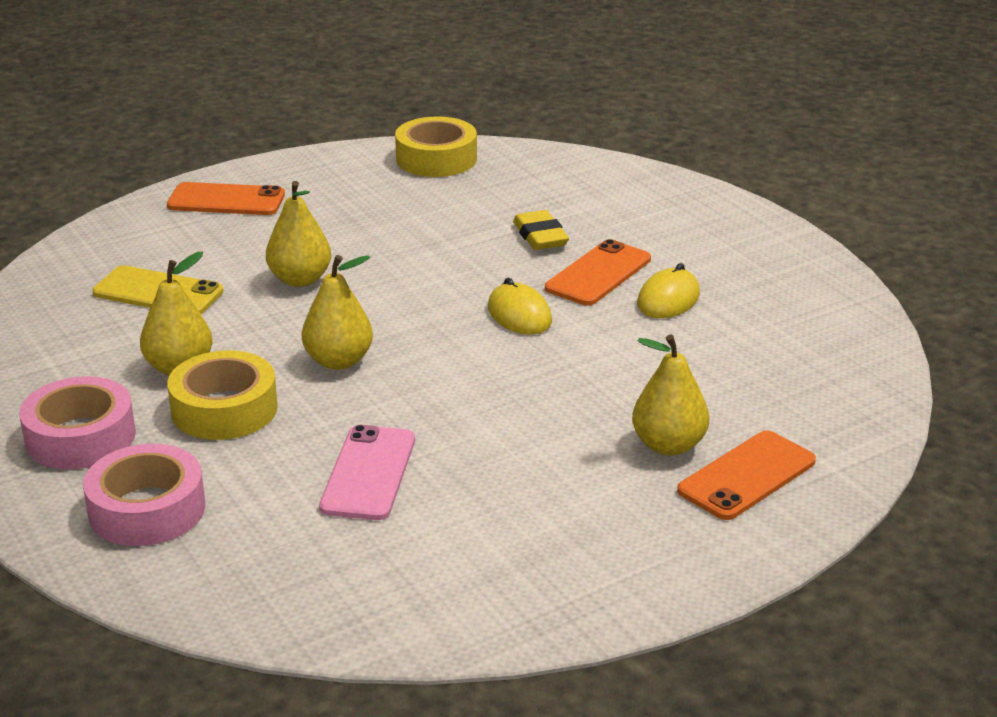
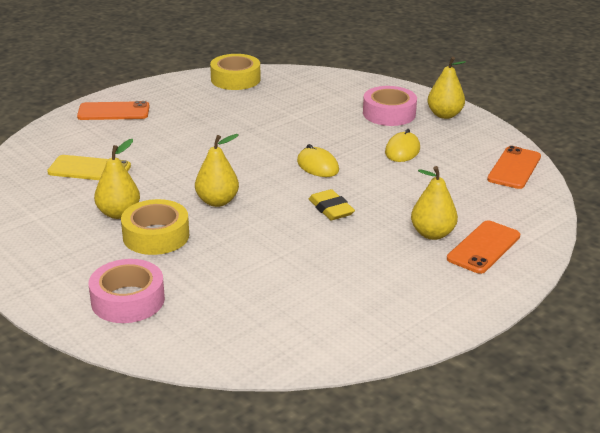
camera: 10 degrees left, 0 degrees up
pink tape [19,376,136,469] -> pink tape moved to [363,86,417,126]
yellow pear [266,181,331,287] -> yellow pear moved to [427,57,466,119]
pink phone [319,425,415,520] -> none
yellow eraser [513,210,569,250] -> yellow eraser moved to [309,189,355,220]
orange phone [545,239,651,305] -> orange phone moved to [487,146,541,189]

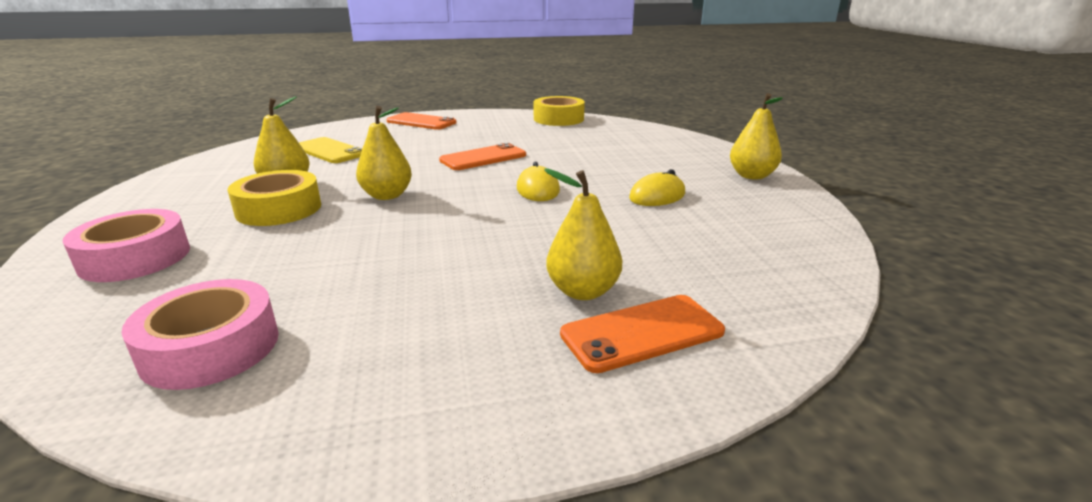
camera: 30 degrees right, 5 degrees down
yellow eraser [309,189,355,220] -> none
pink tape [363,86,417,126] -> pink tape moved to [121,279,279,390]
orange phone [487,146,541,189] -> orange phone moved to [439,143,526,170]

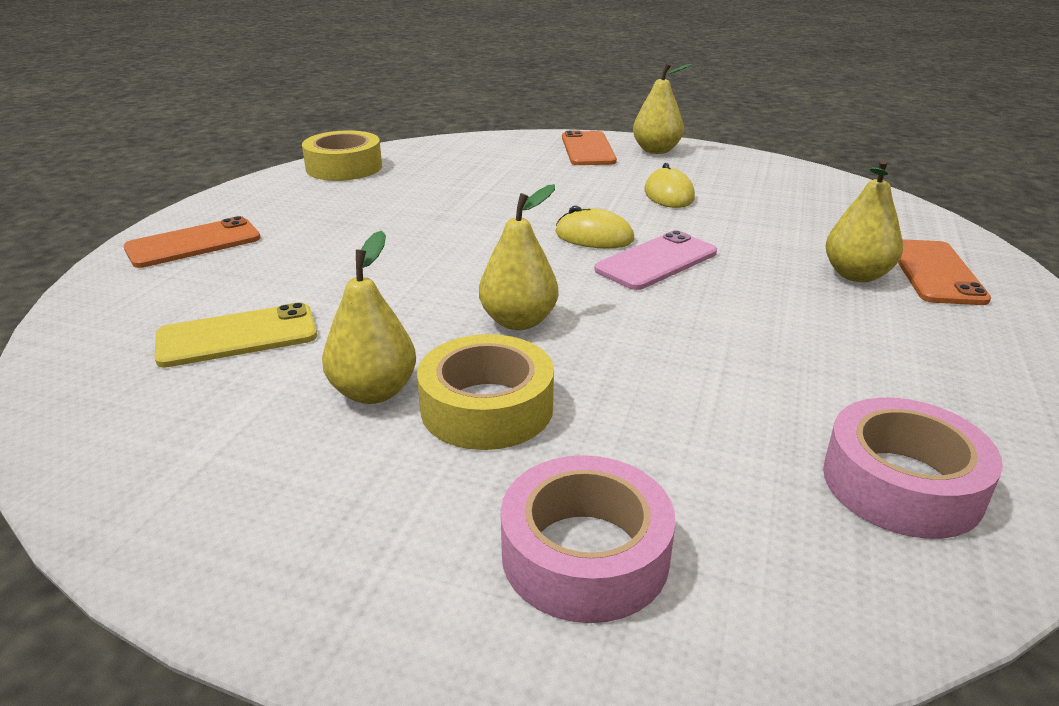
camera: 60 degrees left, 5 degrees up
orange phone [439,143,526,170] -> orange phone moved to [562,130,617,165]
none -> pink phone [594,230,717,290]

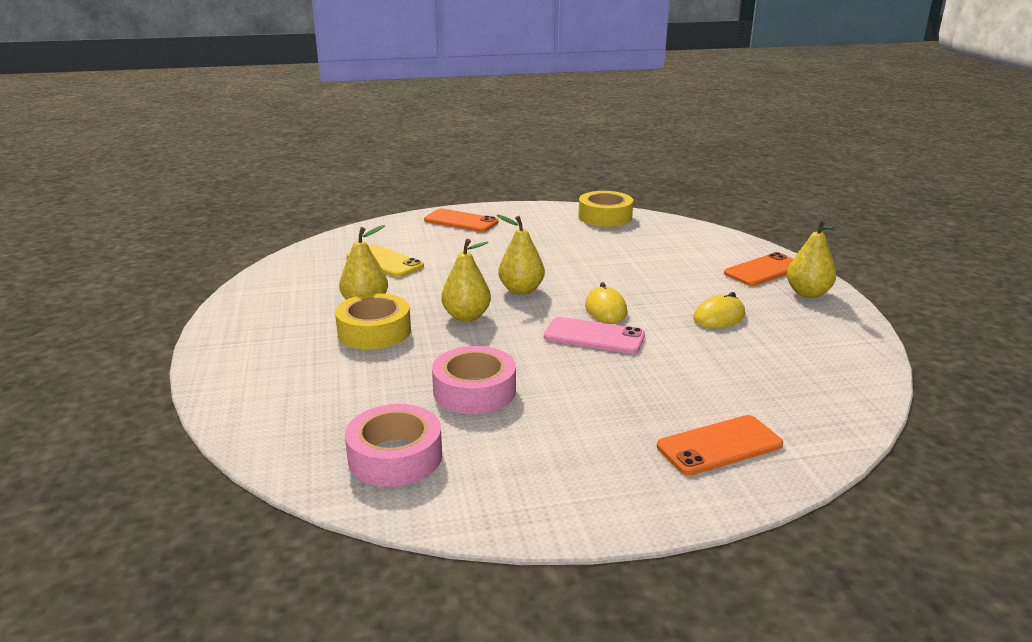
camera: 60 degrees right, 5 degrees down
pink tape [501,455,675,623] -> pink tape moved to [432,346,516,414]
yellow pear [825,159,903,282] -> yellow pear moved to [497,215,545,294]

